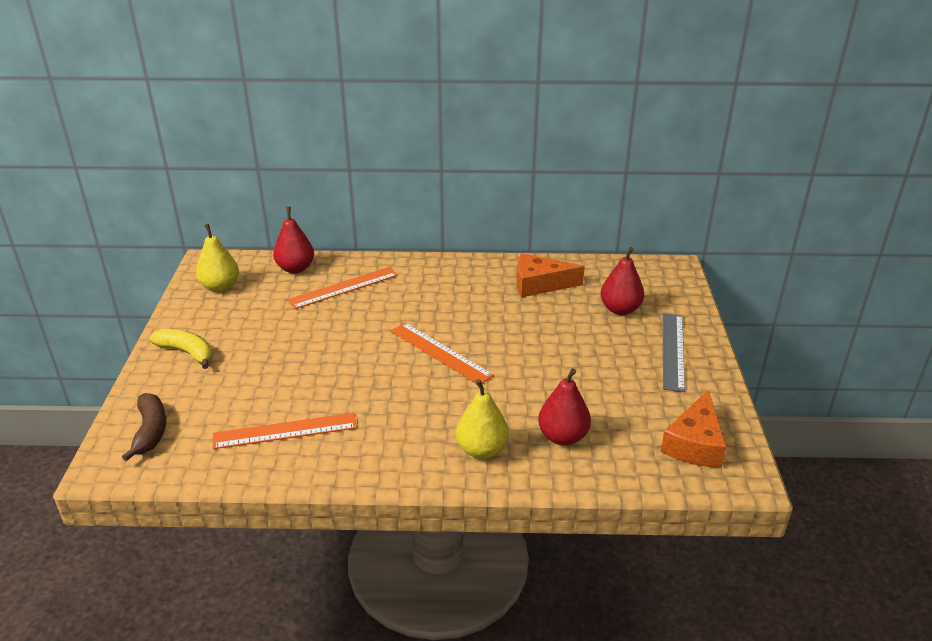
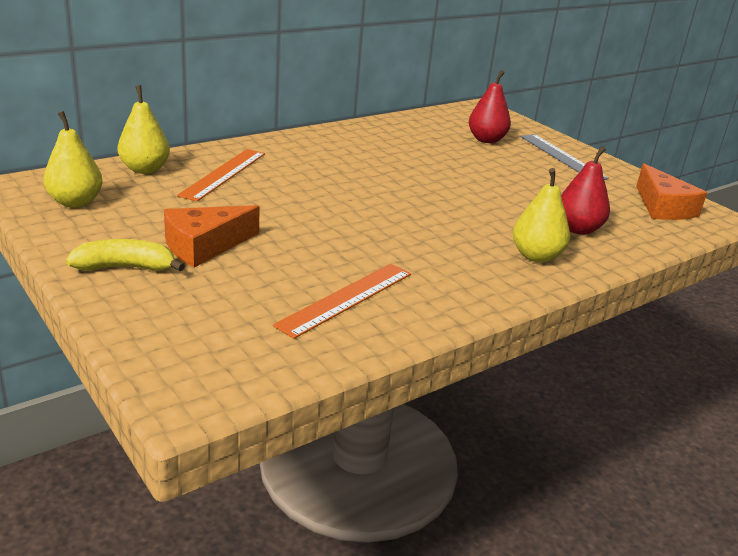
camera: 40 degrees left, 5 degrees down
brown banana [122,393,166,461] -> none
red pear [273,207,314,274] -> yellow pear [117,85,170,174]
orange ruler [391,323,494,384] -> none
orange cheese [517,253,585,297] -> orange cheese moved to [164,205,260,268]

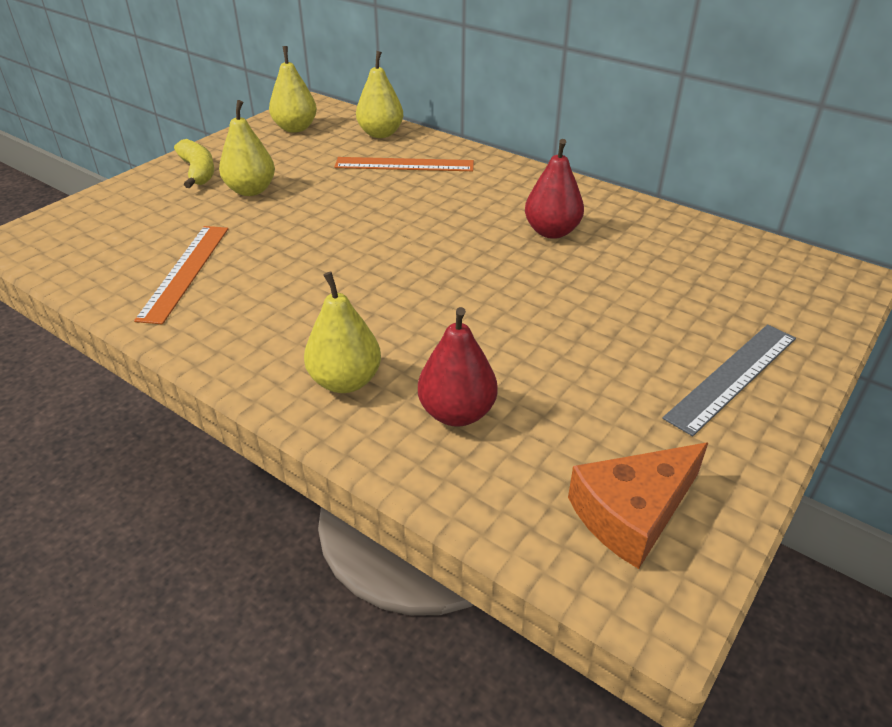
camera: 75 degrees right, 10 degrees up
orange cheese [164,205,260,268] -> yellow pear [219,100,275,196]
orange ruler [273,264,411,339] -> orange ruler turned 75 degrees clockwise [134,226,228,325]
red pear [469,70,511,143] -> red pear moved to [525,139,584,239]

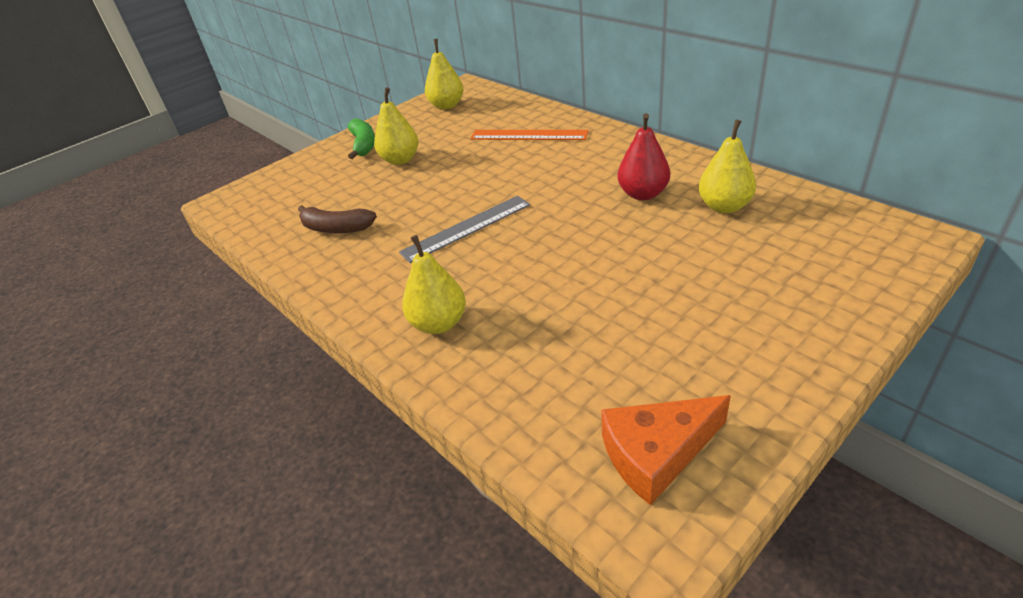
camera: 15 degrees right, 0 degrees up
orange ruler [134,226,228,325] -> brown banana [298,205,377,233]
yellow banana [174,139,214,188] -> green banana [347,118,375,159]
yellow pear [356,51,403,138] -> yellow pear moved to [699,119,756,213]
red pear [418,307,498,427] -> none
grey ruler [662,324,796,436] -> grey ruler moved to [399,196,530,263]

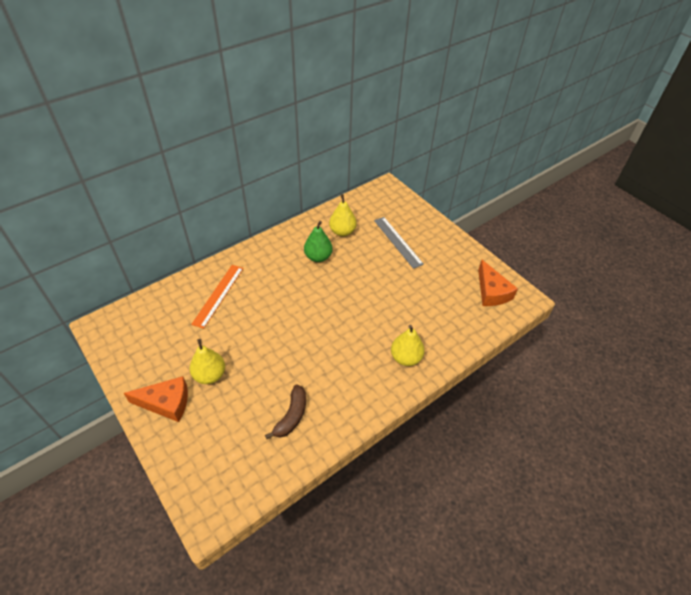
camera: 90 degrees left, 10 degrees up
green banana [347,118,375,159] -> orange cheese [124,376,188,422]
grey ruler [399,196,530,263] -> grey ruler moved to [374,217,424,269]
yellow pear [425,39,464,110] -> none
red pear [617,113,670,200] -> green pear [304,221,333,262]

